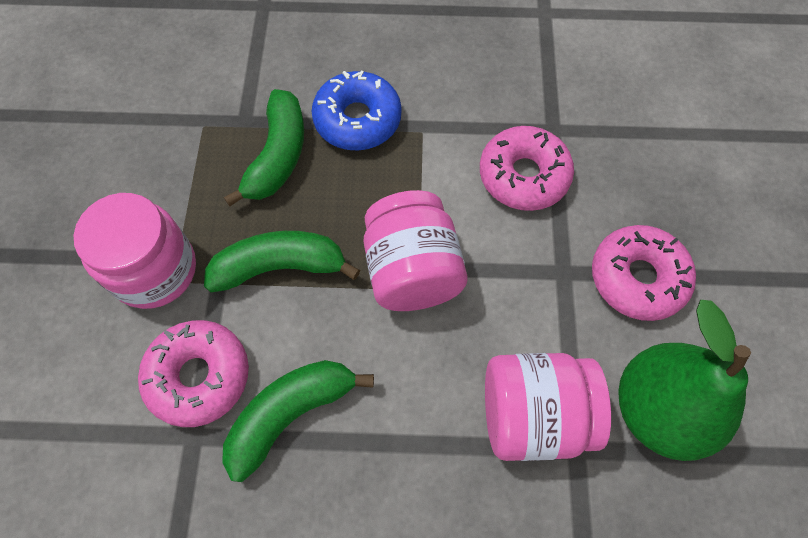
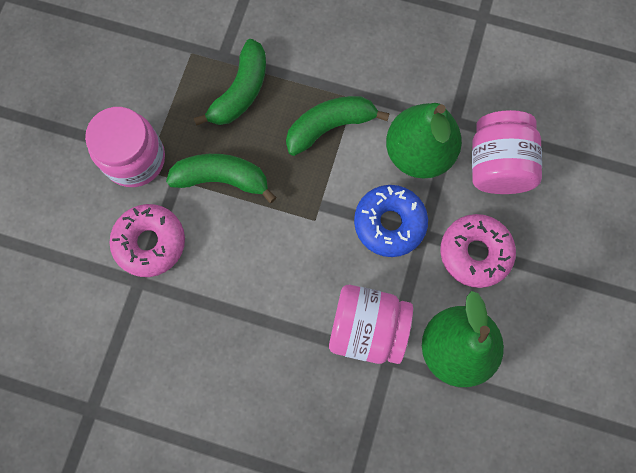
camera: 15 degrees right, 10 degrees up
green banana [222,360,374,482] -> green banana moved to [286,96,390,156]
blue donut [312,70,402,151] -> blue donut moved to [354,185,428,257]
pink jar [364,190,467,311] -> pink jar moved to [472,110,542,194]
pink donut [480,126,574,211] -> green pear [386,103,462,178]

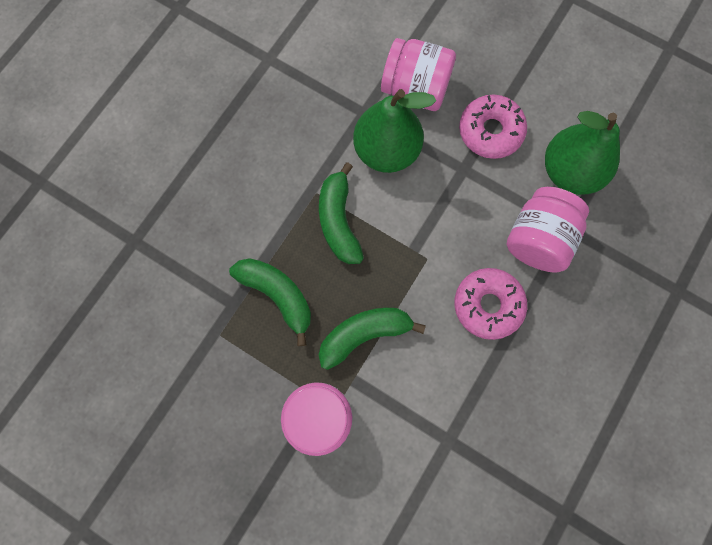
camera: 75 degrees left, 0 degrees up
pink donut [110,204,185,277] -> pink donut moved to [454,268,527,340]
green banana [166,154,277,203] -> green banana turned 45 degrees clockwise [319,308,426,370]
blue donut [354,185,428,257] -> none

